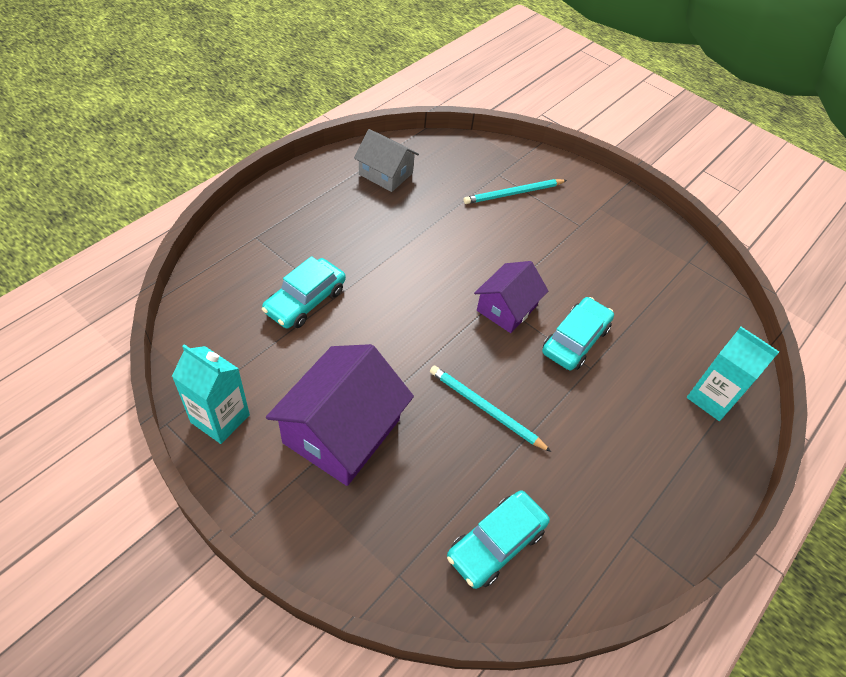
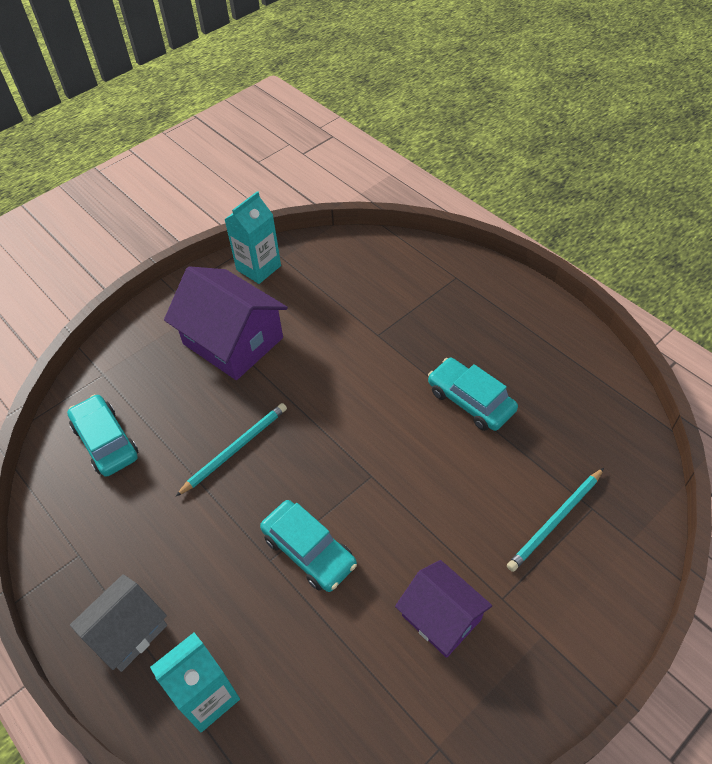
camera: 105 degrees right, 0 degrees up
turquoise car [262,256,346,328] -> turquoise car moved to [428,358,518,431]
grey house [354,129,419,192] -> grey house moved to [70,574,167,672]
turquoise pencil [464,179,567,204] -> turquoise pencil turned 120 degrees counterclockwise [507,468,604,572]
purple house [474,261,548,333] -> purple house moved to [395,560,492,658]

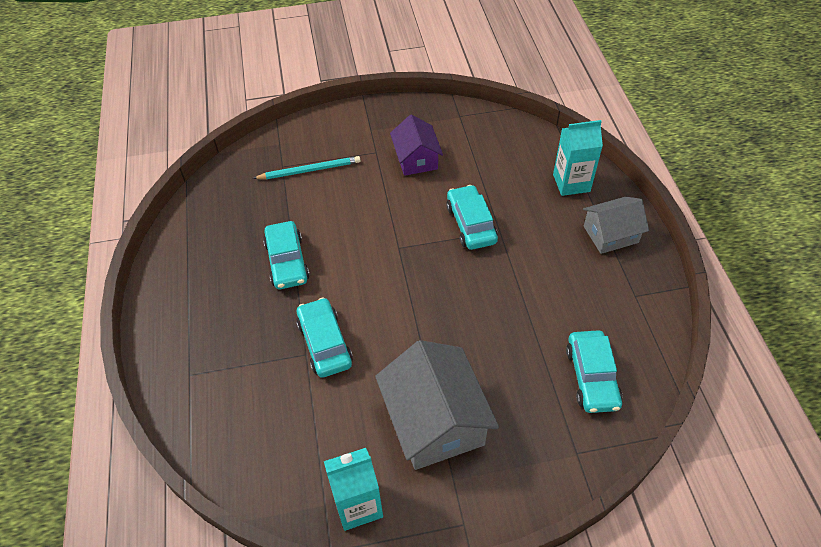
camera: 150 degrees left, 0 degrees up
purple house [164,266,288,380] -> grey house [375,340,499,470]
turquoise pencil [176,403,287,496] -> none
none -> turquoise car [296,298,353,378]

